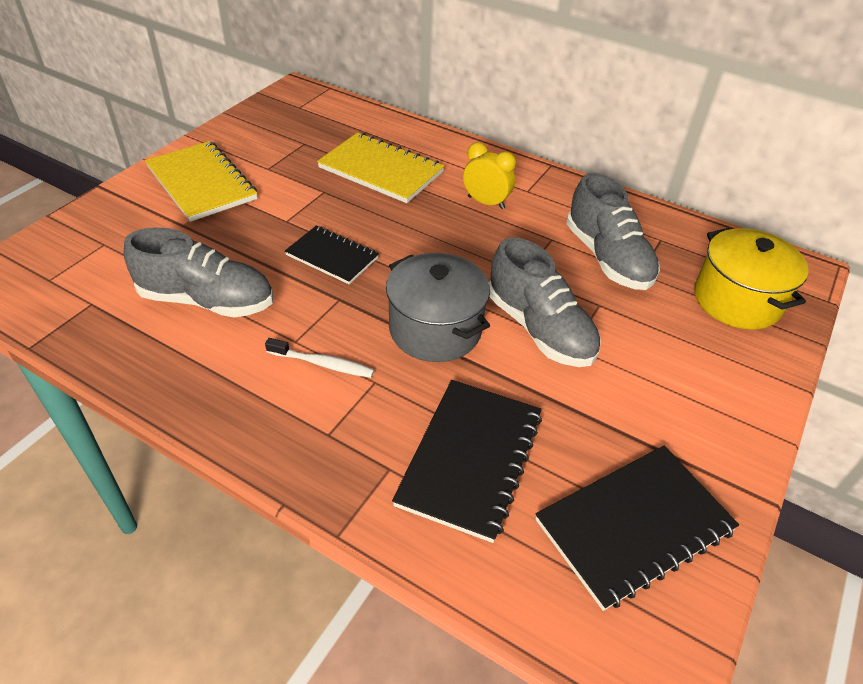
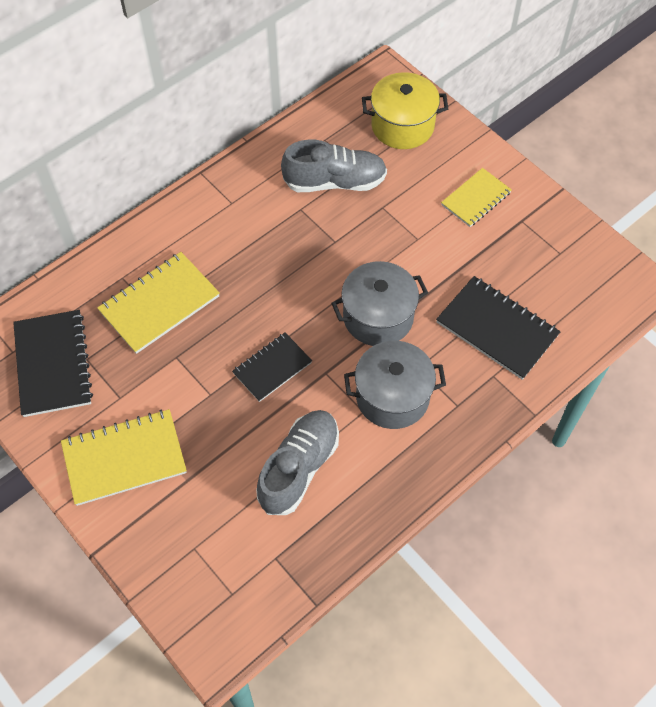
camera: 70 degrees left, 15 degrees up
white toothbrush [265,338,374,378] -> grey pot [344,341,446,429]
yellow clock [463,142,516,209] -> none
grey shoe [489,237,601,367] -> none
black notebook [535,446,739,611] -> black notebook moved to [13,310,93,417]
none -> yellow notebook [441,168,512,227]

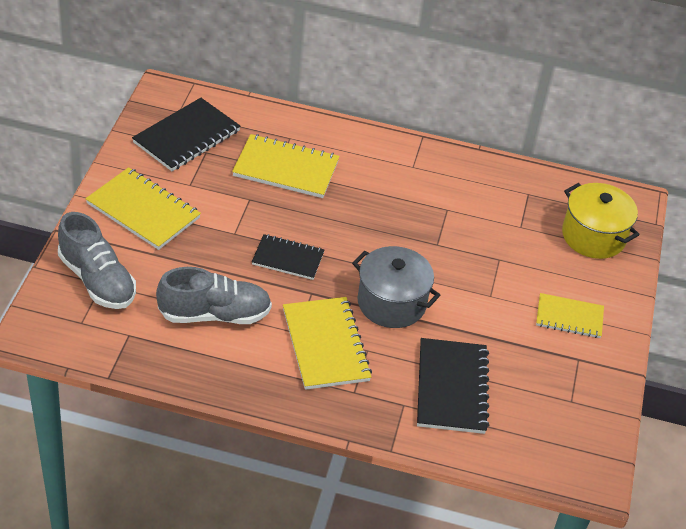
camera: 50 degrees right, 15 degrees down
grey shoe [281,140,387,192] -> grey shoe moved to [58,212,136,309]
grey pot [344,341,446,429] -> yellow notebook [283,297,372,390]

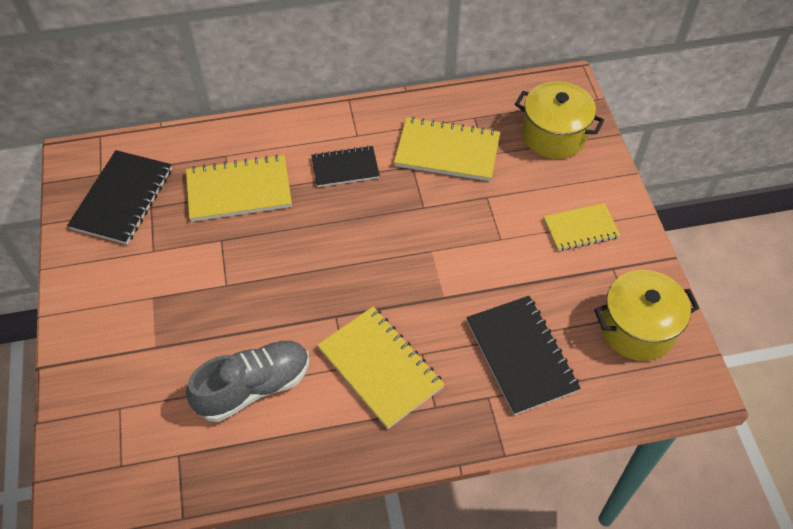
camera: 20 degrees left, 10 degrees up
grey shoe [58,212,136,309] -> none
yellow notebook [85,167,201,250] -> yellow notebook moved to [394,117,500,181]
black notebook [252,234,324,280] -> black notebook moved to [311,146,380,187]
grey pot [352,246,440,328] -> none
none -> yellow pot [594,270,699,361]

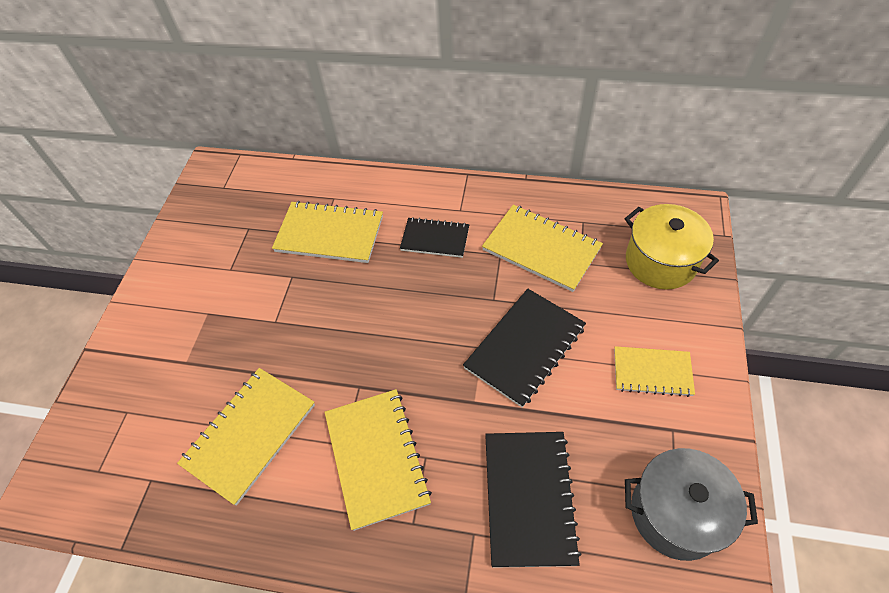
camera: 25 degrees right, 0 degrees up
black notebook [67,150,172,244] -> black notebook moved to [463,289,586,408]
grey shoe [186,341,309,422] -> yellow notebook [177,368,315,506]
yellow pot [594,270,699,361] -> grey pot [625,448,758,561]

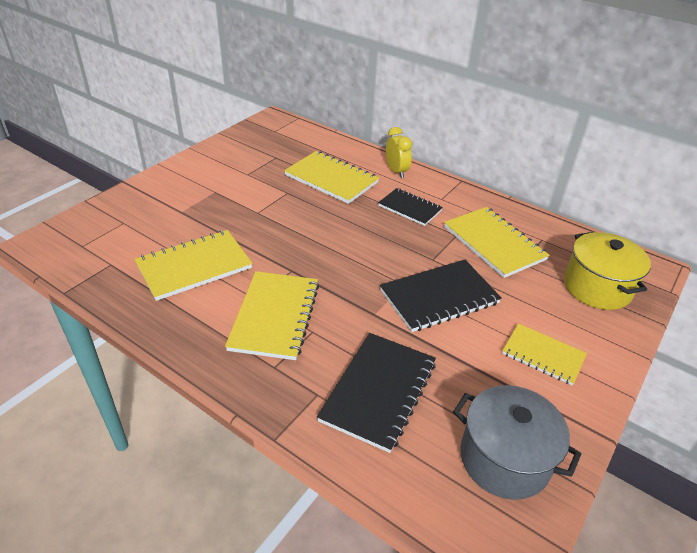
camera: 20 degrees right, 15 degrees down
none -> yellow clock [386,127,412,178]

